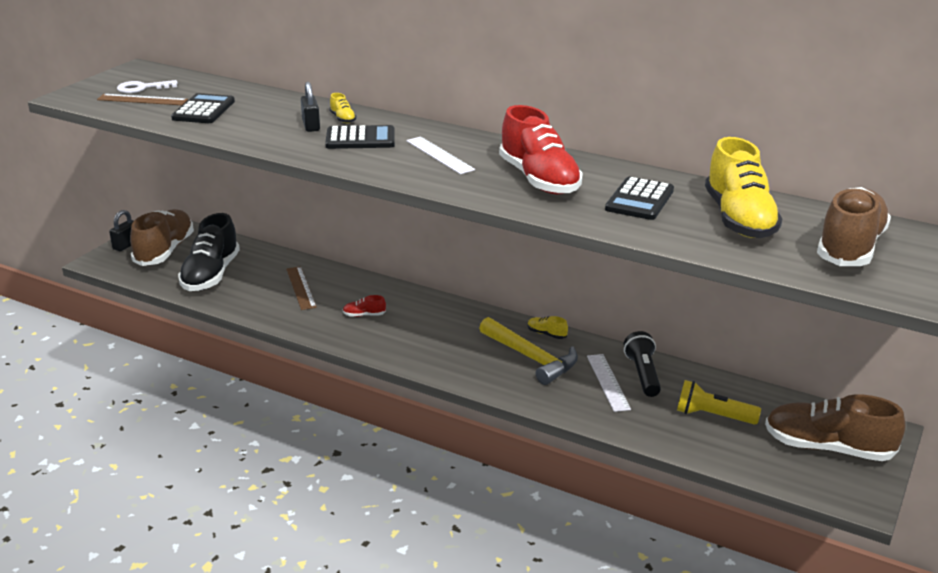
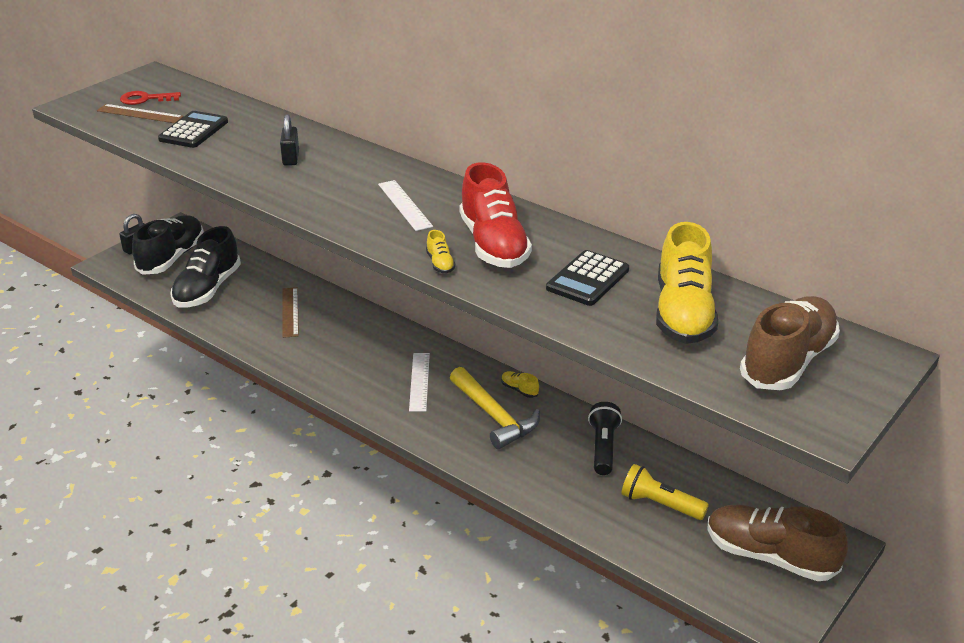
camera: 10 degrees right, 5 degrees up
white key [117,80,178,93] -> red key [120,91,181,105]
brown shoe [130,209,194,266] -> black shoe [132,215,204,275]
black calculator [325,125,395,149] -> none
yellow shoe [329,93,356,123] -> yellow shoe moved to [426,230,456,273]
red shoe [343,295,386,317] -> none
white ruler [587,354,631,412] -> white ruler moved to [409,353,430,412]

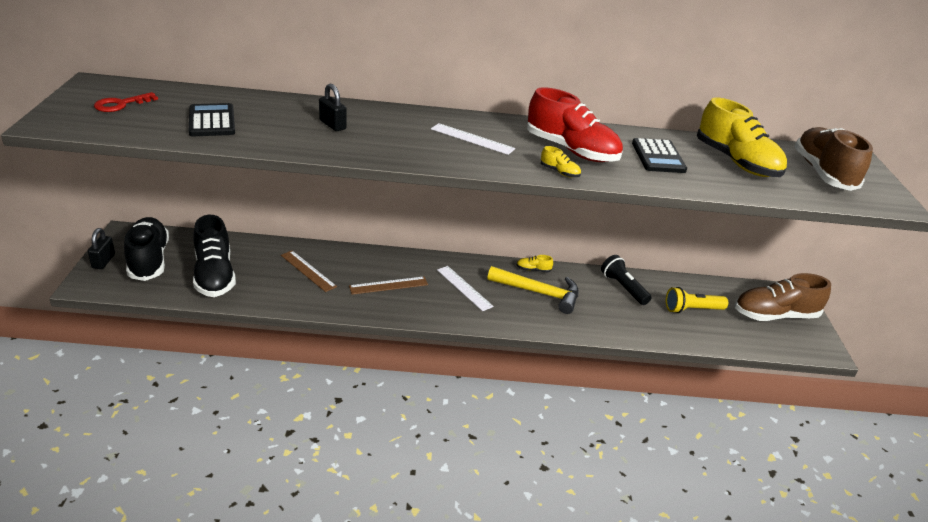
camera: 40 degrees left, 0 degrees up
brown ruler [97,104,184,123] -> brown ruler moved to [349,276,428,295]

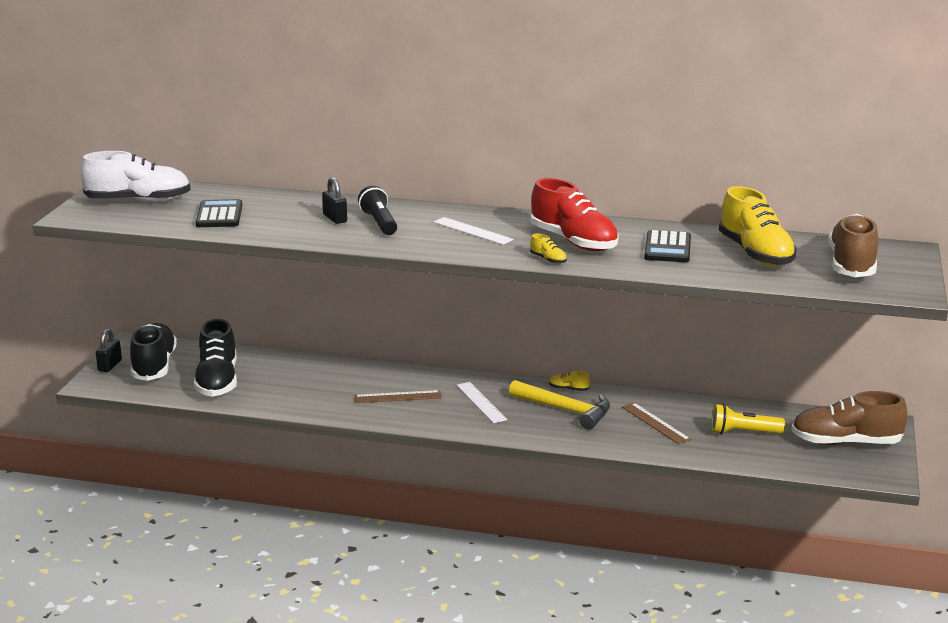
camera: 15 degrees right, 10 degrees down
red key [94,92,158,112] -> white shoe [80,151,191,202]
brown ruler [281,251,337,292] -> brown ruler moved to [622,403,691,444]
black flashlight [601,255,652,305] -> black flashlight moved to [358,185,397,235]

